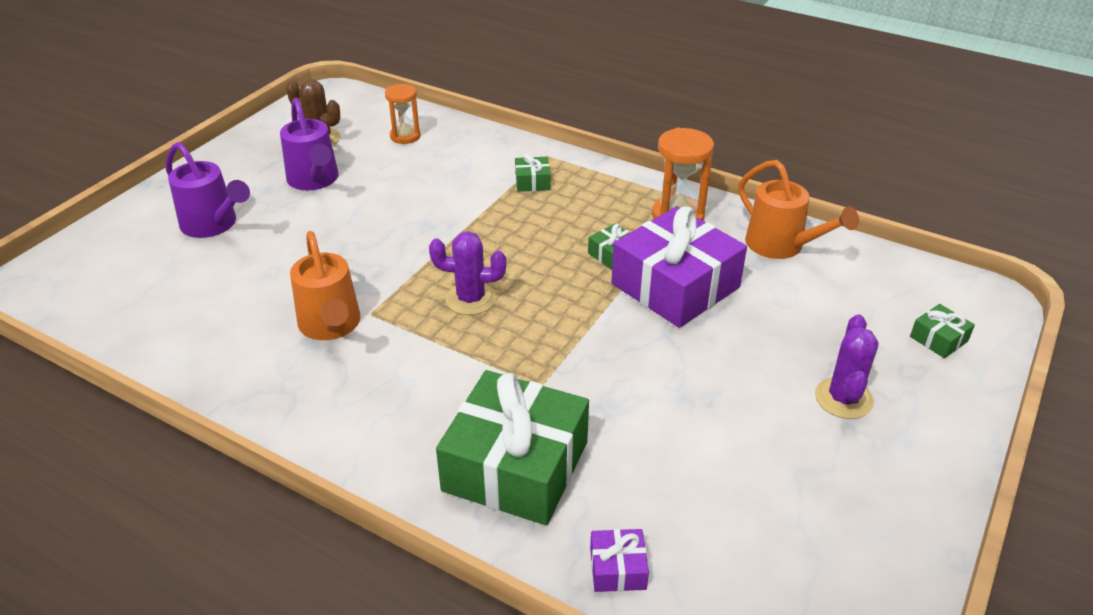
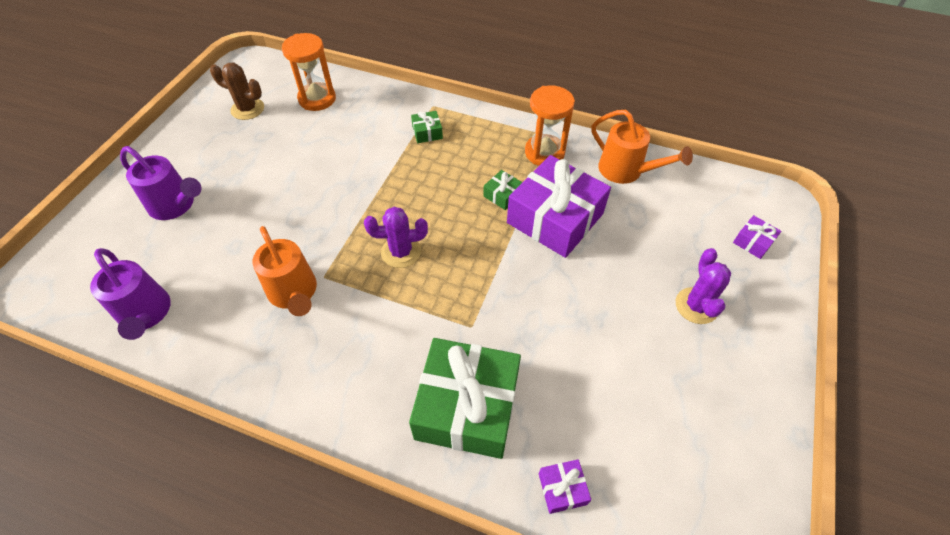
camera: 10 degrees left, 15 degrees up
purple watering can [280,98,339,190] -> purple watering can moved to [90,248,171,340]
orange hourglass [385,84,421,144] -> orange hourglass [282,33,336,111], size x1.52
green gift [910,304,975,358] -> purple gift [733,215,781,259]

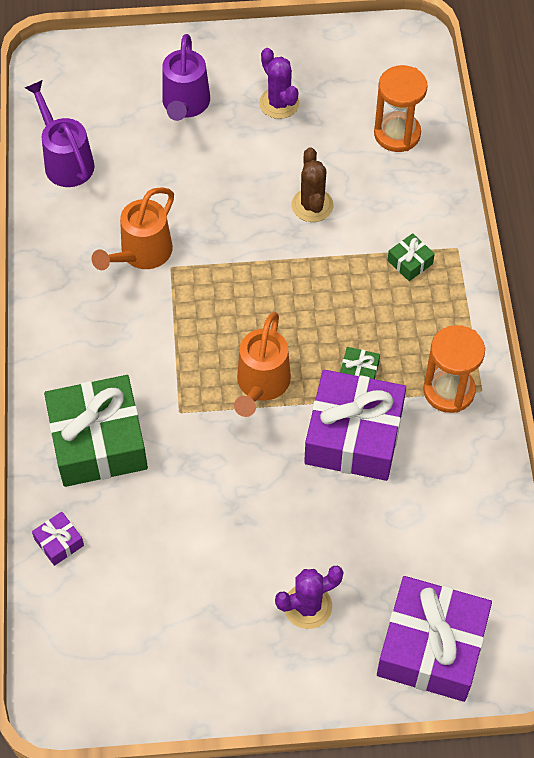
camera: 65 degrees right, 5 degrees up
purple watering can [90,248,171,340] -> purple watering can turned 120 degrees clockwise [25,80,95,187]
brown cactus [210,63,264,120] -> brown cactus moved to [292,147,333,222]
purple cactus [364,207,428,268] -> purple cactus moved to [259,48,300,119]
orange watering can [591,110,693,184] -> orange watering can moved to [234,312,291,417]
purple gift [733,215,781,259] -> purple gift [377,576,492,702], size x2.42

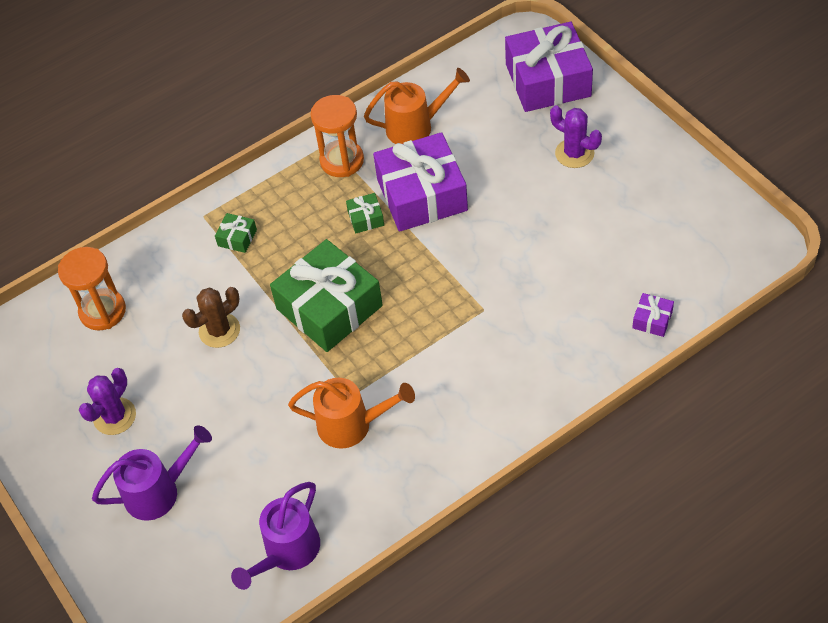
camera: 115 degrees left, 5 degrees down
green gift [44,375,148,487] -> green gift moved to [270,239,383,352]
orange watering can [234,312,291,417] -> orange watering can moved to [364,68,470,144]

